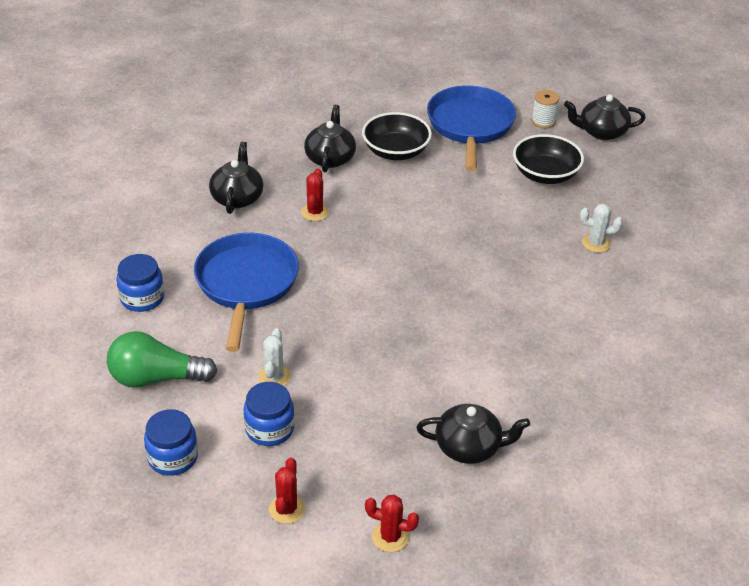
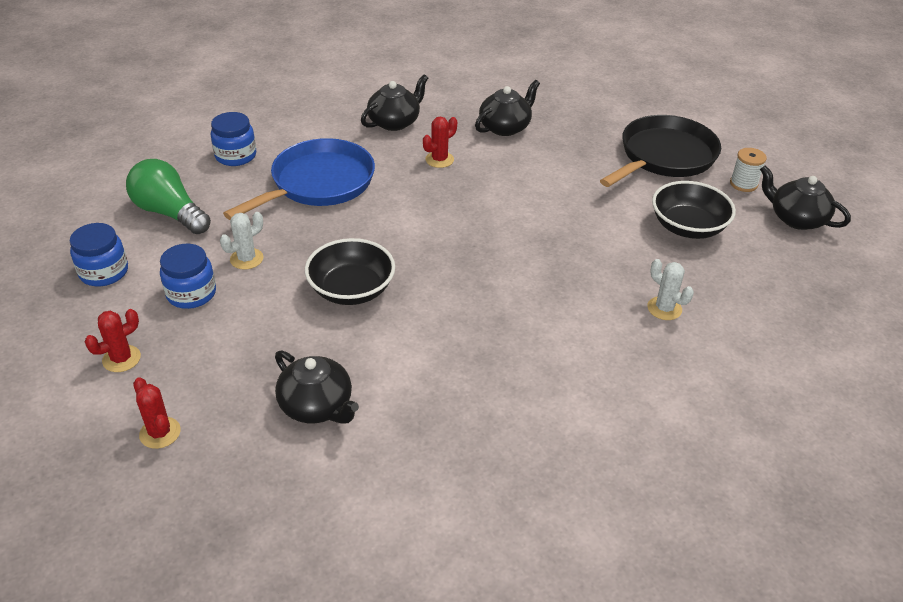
camera: 40 degrees right, 0 degrees up
black bowl [362,112,432,160] -> black bowl moved to [305,238,395,305]
blue pan [427,85,516,171] -> black pan [600,115,721,187]

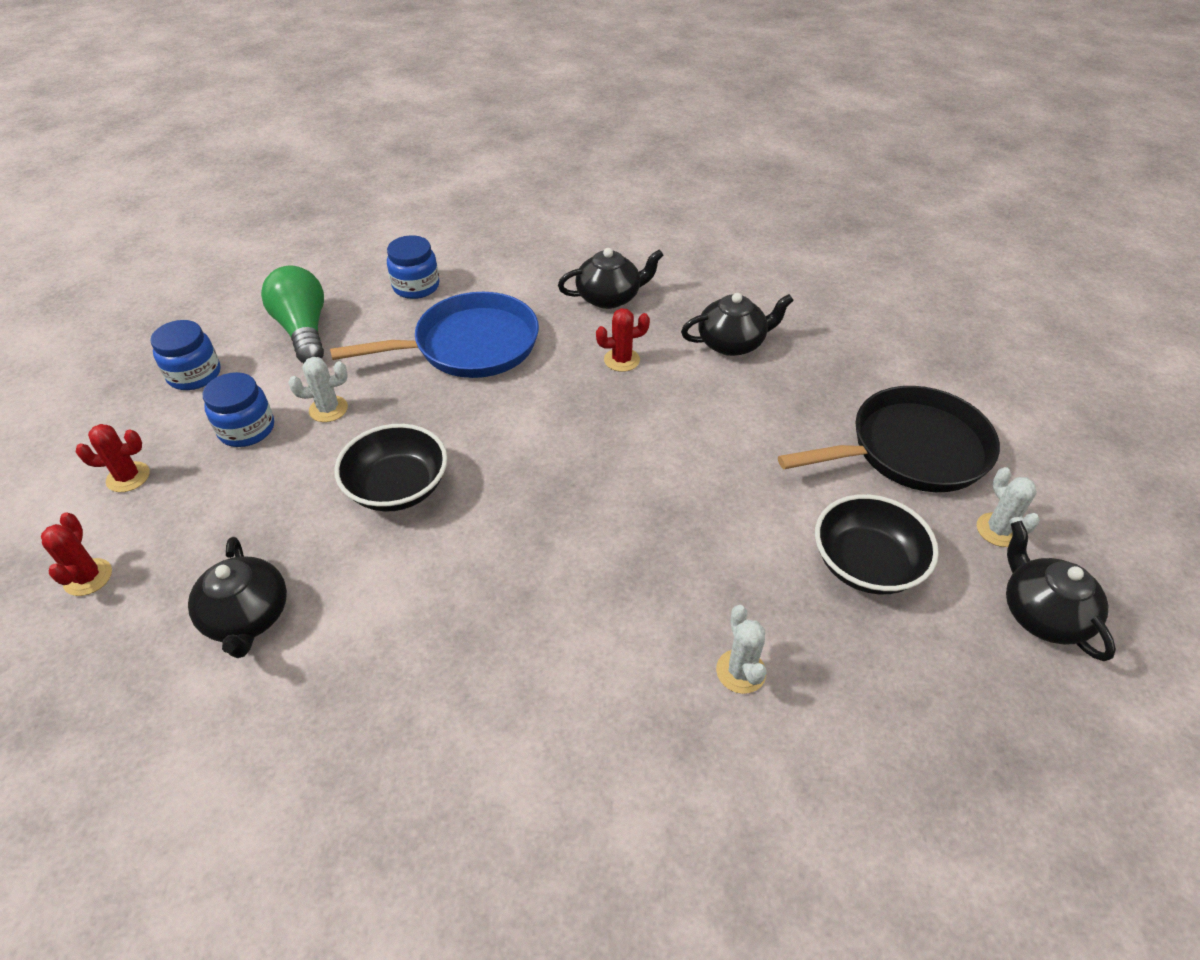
camera: 30 degrees right, 5 degrees up
white spool [730,148,767,192] -> white cactus [977,467,1040,547]

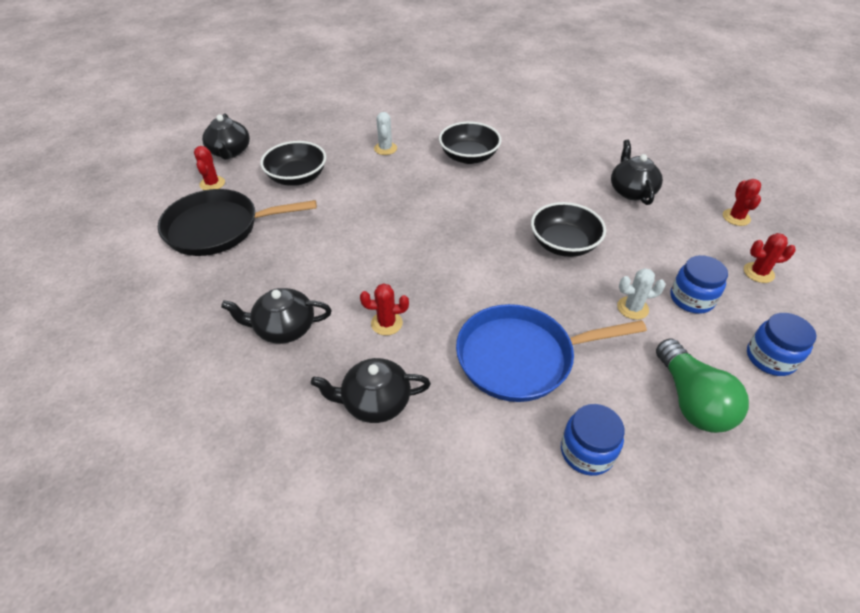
camera: 170 degrees left, 0 degrees up
white cactus [977,467,1040,547] -> red cactus [194,146,225,190]
none -> black bowl [439,122,502,164]

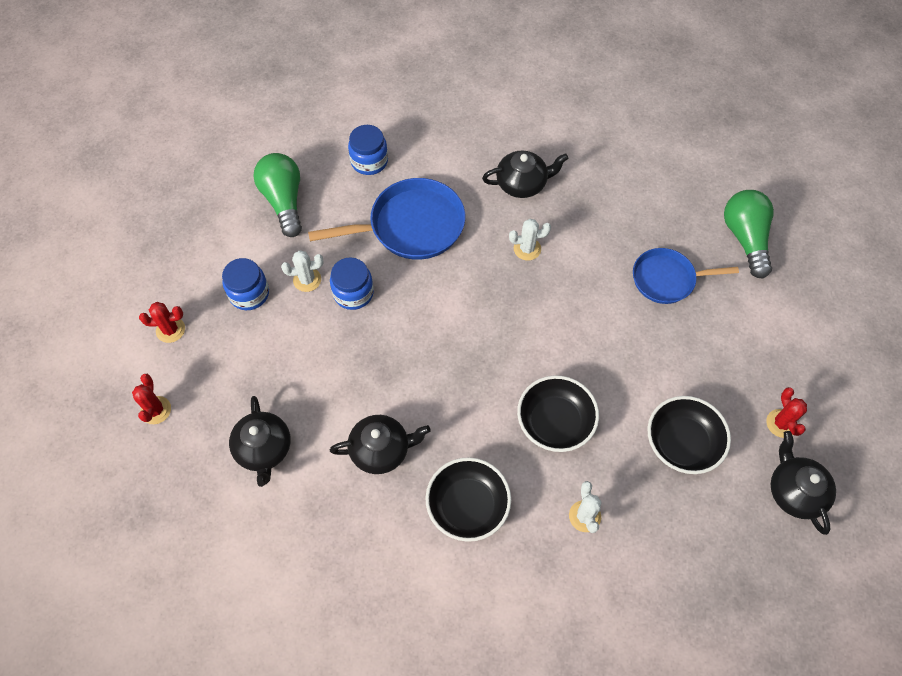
camera: 175 degrees right, 15 degrees up
black pan [158,189,317,256] -> none
black teapot [221,288,332,344] -> black teapot moved to [330,415,431,474]
red cactus [360,283,409,335] -> white cactus [509,219,551,261]
black bowl [531,202,606,257] -> black bowl moved to [517,375,599,452]
blue jar [747,313,816,376] -> blue jar moved to [330,257,374,310]
none -> blue pan [633,248,739,304]
none -> green light bulb [724,190,774,278]

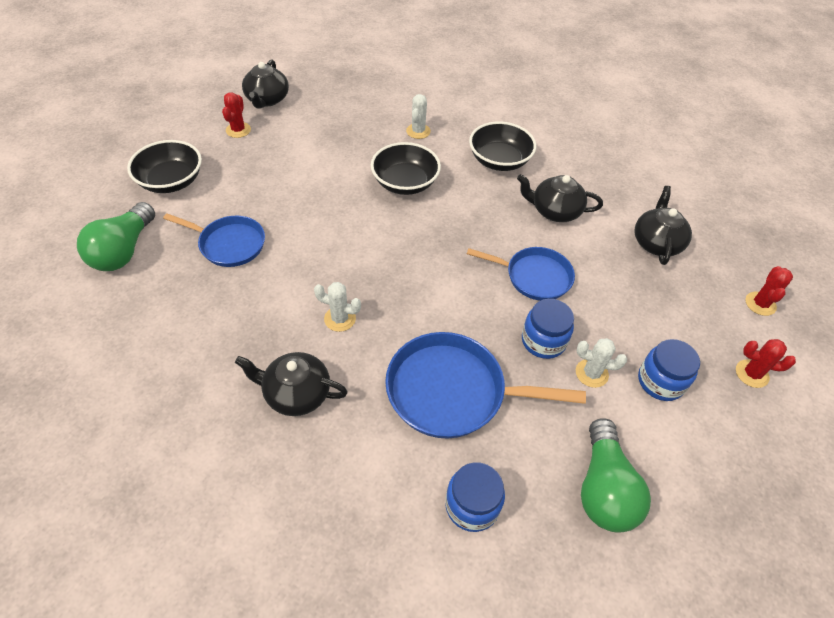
camera: 160 degrees left, 10 degrees down
black bowl [647,396,731,474] -> black bowl moved to [127,140,202,193]
none -> blue pan [467,247,575,301]

